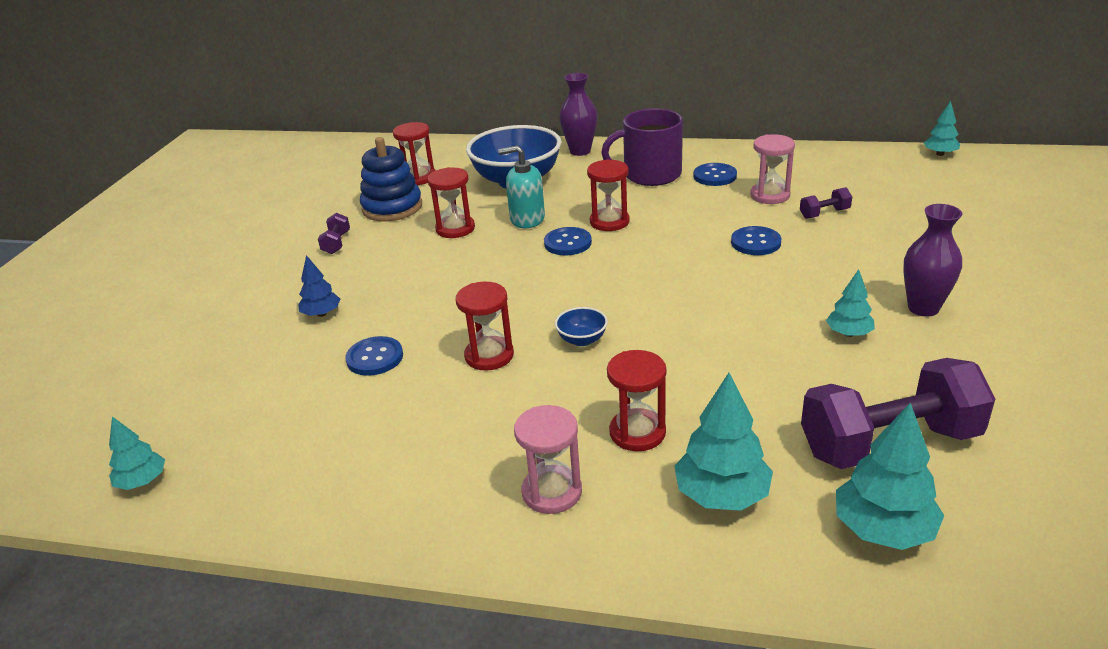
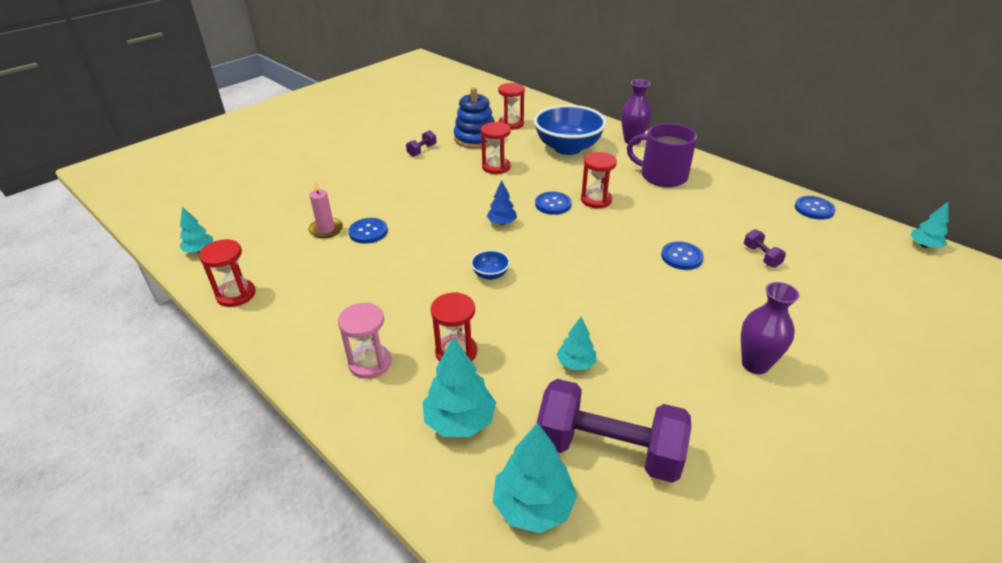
camera: 30 degrees right, 5 degrees up
blue tree [298,255,341,317] -> blue tree moved to [487,180,517,225]
red hourglass [456,282,514,371] -> red hourglass moved to [199,239,255,307]
turquoise soap dispenser [498,145,545,228] -> none
blue button [693,163,737,186] -> blue button moved to [795,196,835,220]
pink hourglass [750,134,795,204] -> none
purple dumbbell [800,187,852,219] -> purple dumbbell turned 60 degrees clockwise [744,229,786,268]
turquoise tree [826,269,875,337] -> turquoise tree moved to [557,317,596,370]
none -> pink candle [309,181,343,238]

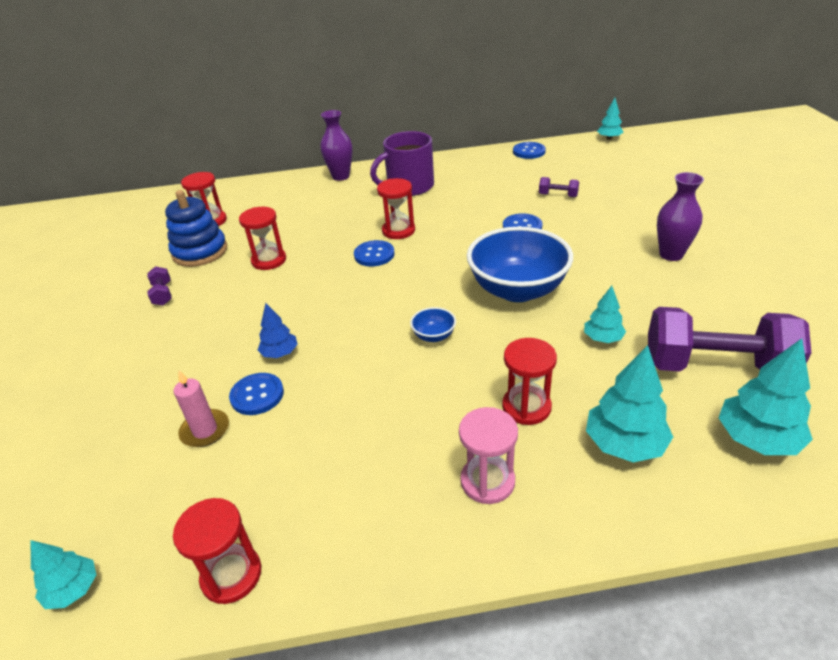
camera: 50 degrees left, 0 degrees up
blue tree [487,180,517,225] -> blue tree moved to [258,303,298,358]
blue bowl [534,105,606,155] -> blue bowl moved to [467,227,573,302]
purple dumbbell [537,379,691,483] -> purple dumbbell turned 45 degrees clockwise [648,307,811,372]

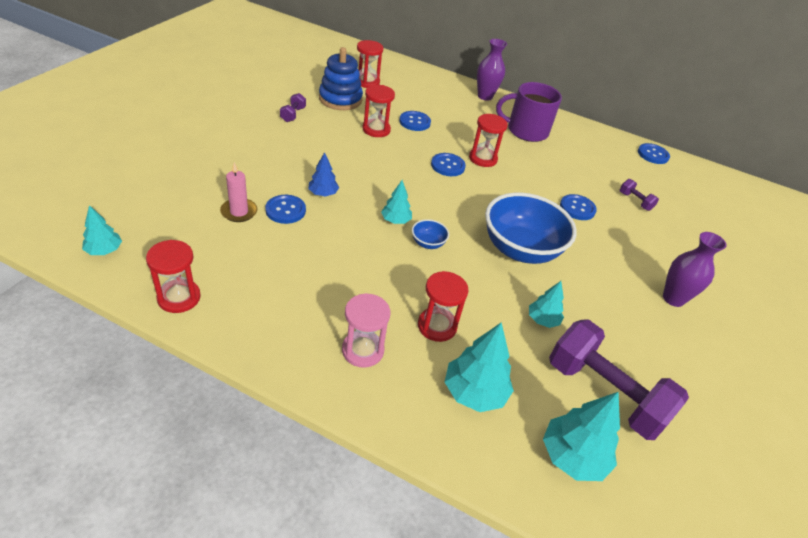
camera: 25 degrees right, 5 degrees up
turquoise tree [597,98,624,140] -> turquoise tree moved to [381,180,412,224]
none -> blue button [399,111,431,131]

